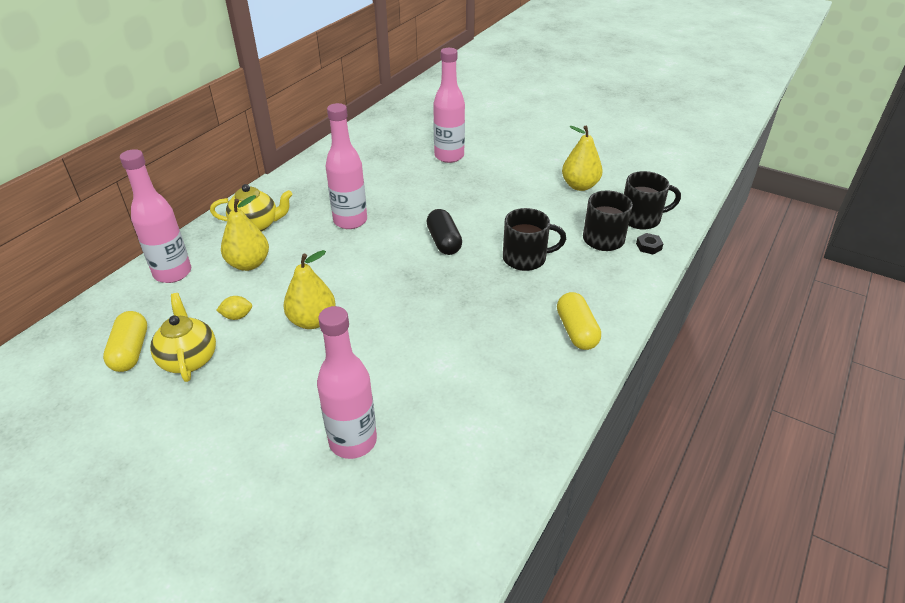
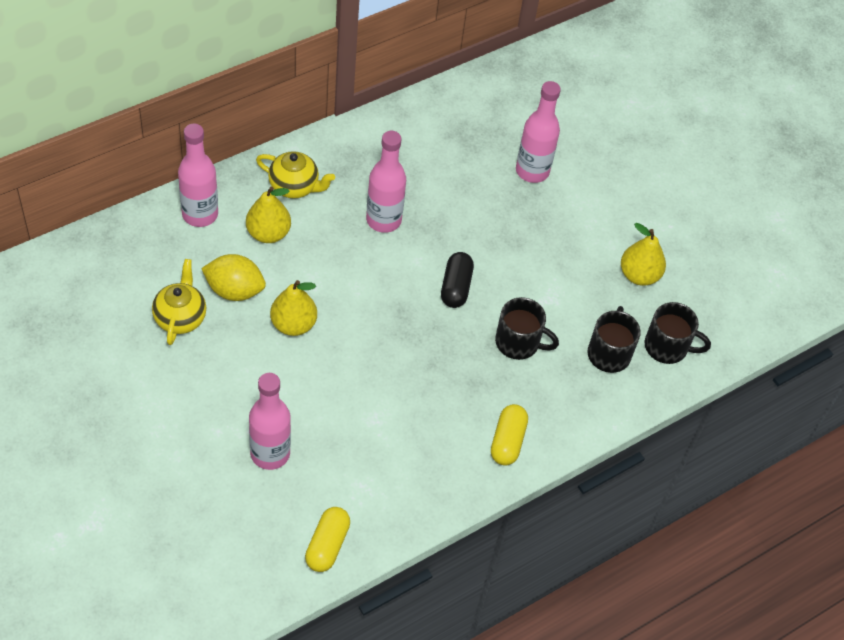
camera: 20 degrees right, 15 degrees up
yellow capsule [103,311,147,372] -> yellow capsule moved to [305,507,350,572]
yellow lemon [216,296,252,320] -> yellow lemon [201,254,266,301], size x2.06
black nut [636,233,664,255] -> none

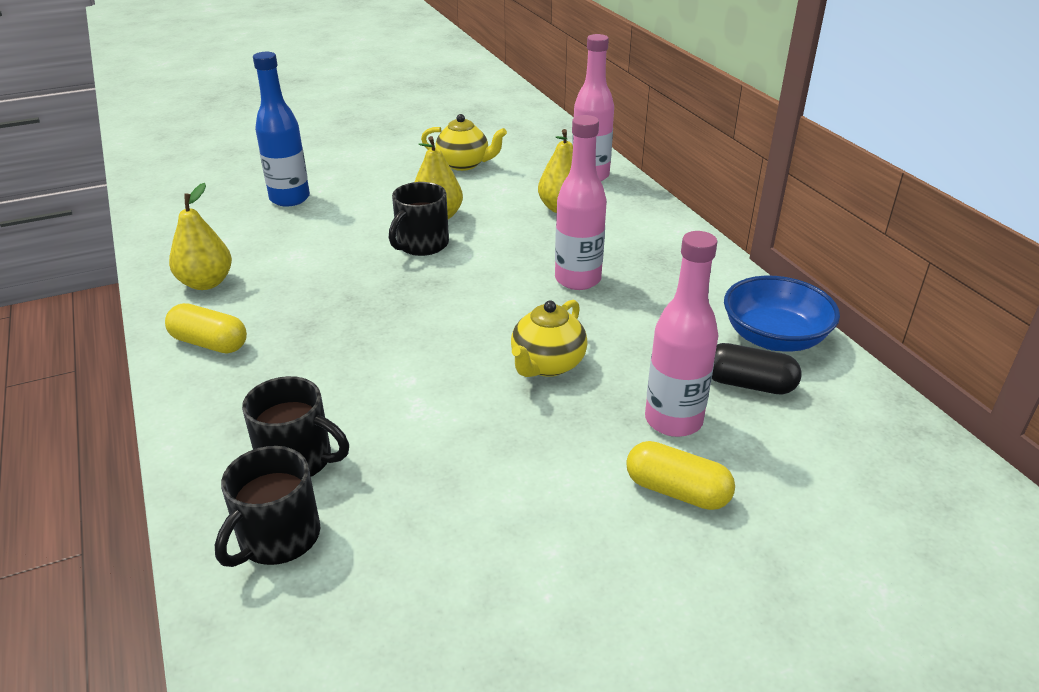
camera: 105 degrees right, 20 degrees down
yellow lemon [201,254,266,301] -> none
pink bottle [249,373,291,470] -> blue bottle [253,52,310,207]
yellow teapot [256,151,335,198] -> yellow teapot moved to [511,300,587,377]
yellow capsule [305,507,350,572] -> yellow capsule moved to [626,441,735,510]
black capsule [441,252,474,308] -> black capsule moved to [712,343,802,394]
black mug [495,297,559,360] -> black mug moved to [389,182,449,256]
yellow pear [621,223,666,286] -> yellow pear moved to [169,183,232,290]
none -> blue bowl [724,276,840,352]

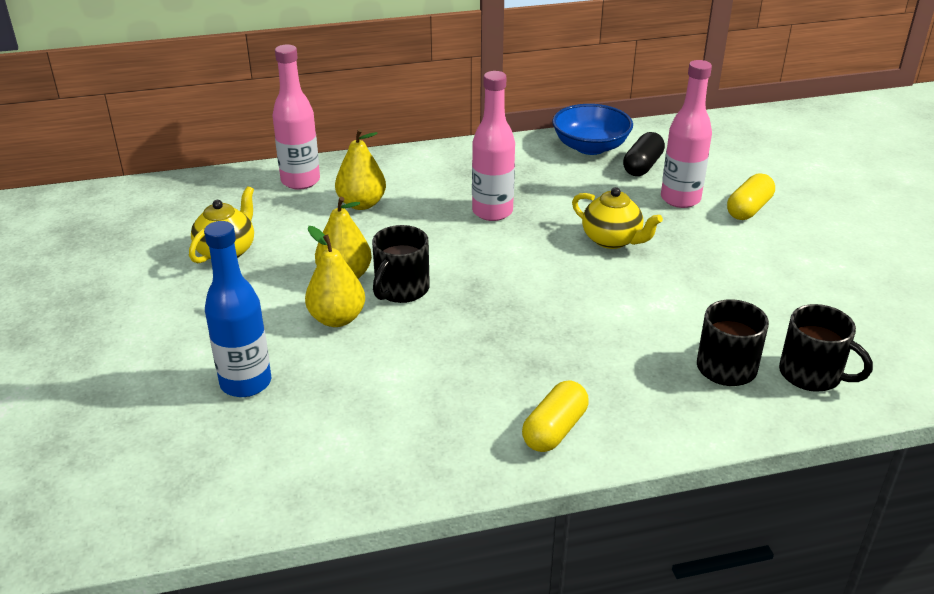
camera: 80 degrees left, 0 degrees up
yellow pear [169,183,232,290] -> yellow pear moved to [305,226,365,327]
black mug [389,182,449,256] -> black mug turned 75 degrees clockwise [372,225,430,303]

